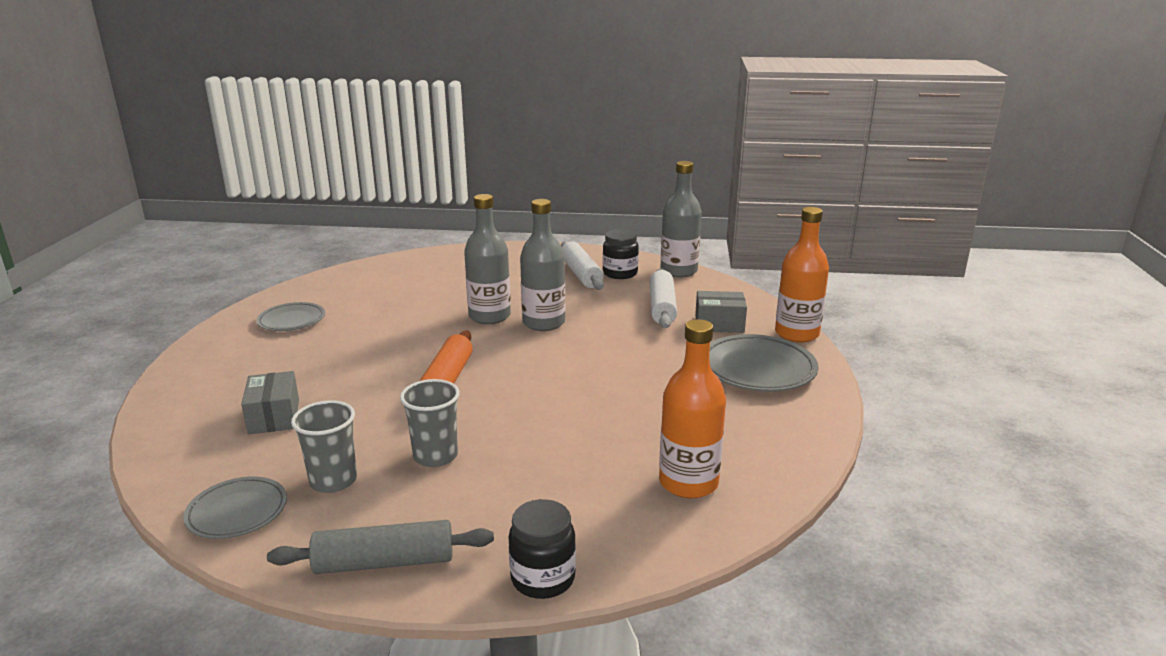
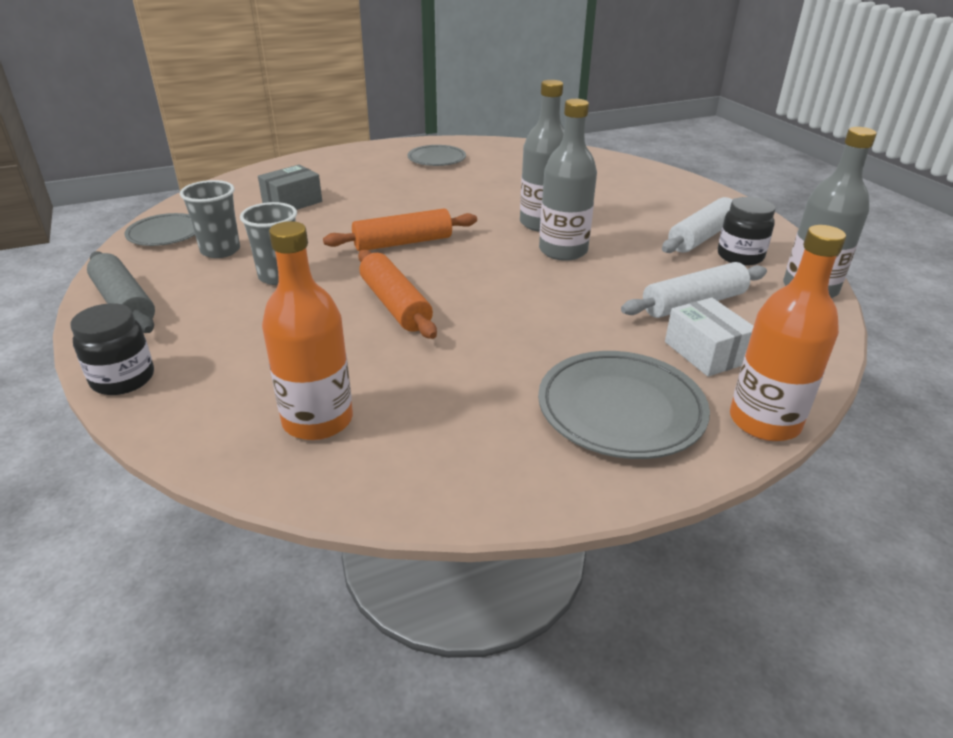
camera: 60 degrees right, 10 degrees up
grey box [695,291,747,333] -> white box [665,298,754,377]
none -> orange rolling pin [358,250,437,339]

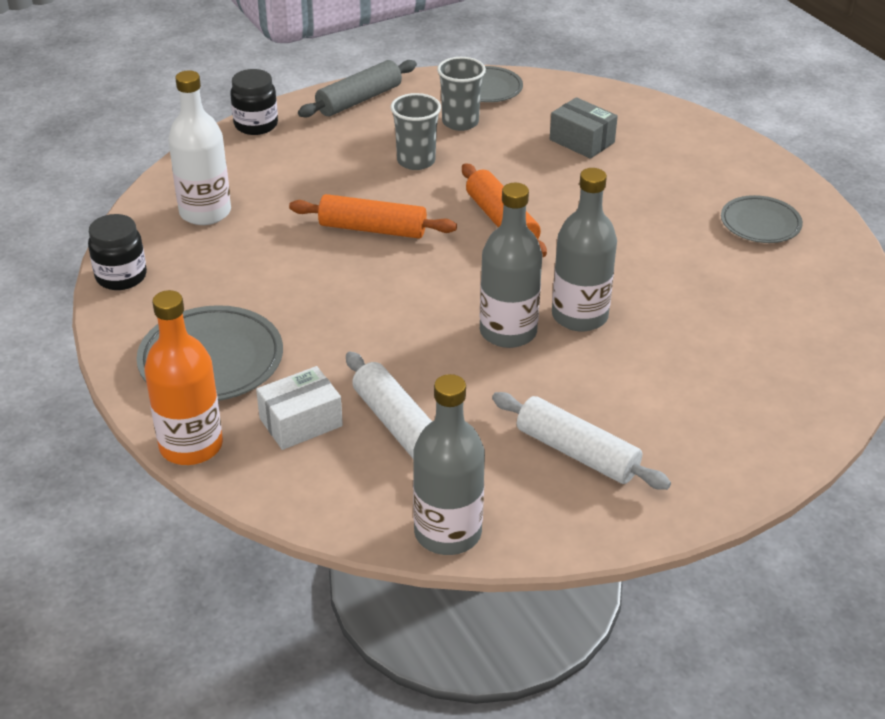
camera: 85 degrees right, 5 degrees up
orange bottle [262,221,353,440] -> white bottle [168,70,231,225]
orange rolling pin [358,250,437,339] -> orange rolling pin turned 45 degrees clockwise [289,194,457,239]
black jar [718,197,775,266] -> black jar moved to [88,214,147,290]

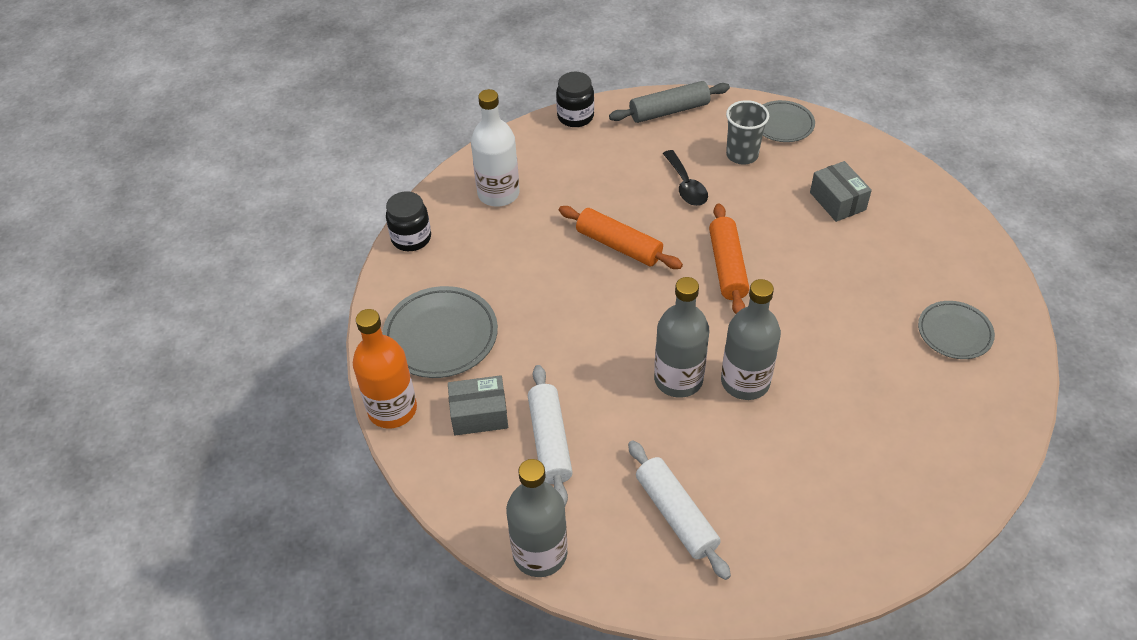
camera: 25 degrees right, 10 degrees up
white box [256,366,343,450] -> grey box [448,375,508,435]
grey cup [391,93,441,170] -> black spoon [663,150,708,206]

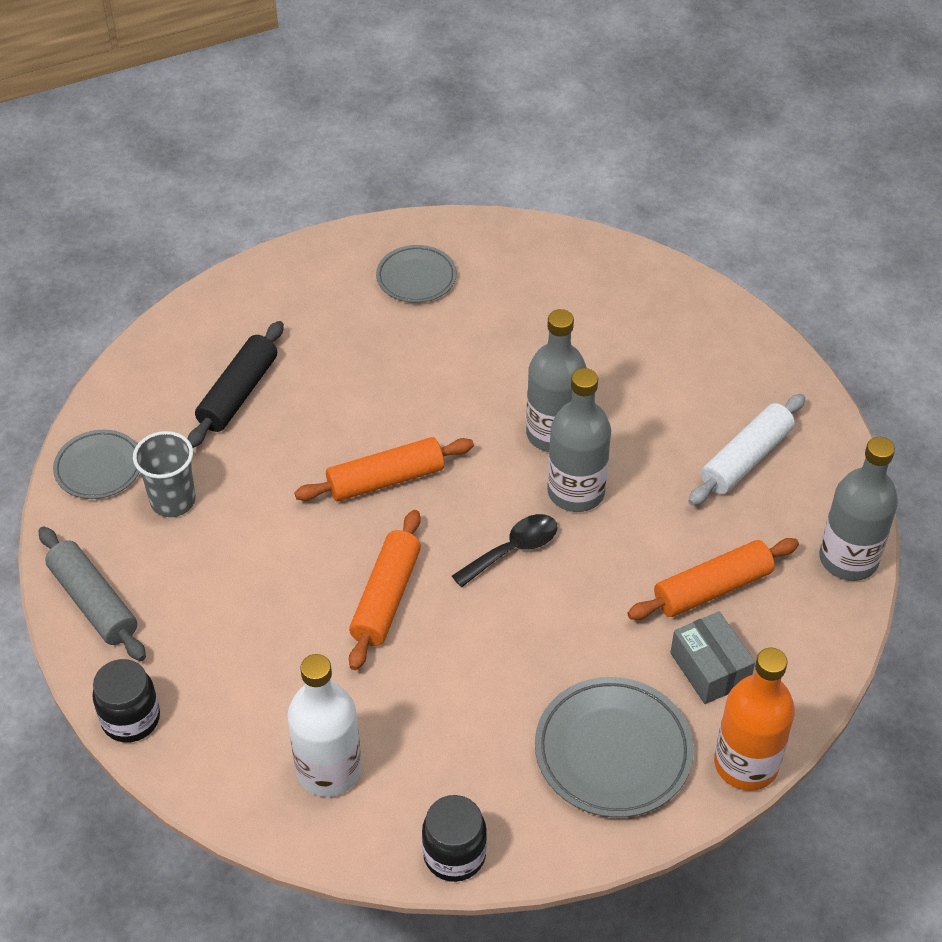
camera: 110 degrees left, 0 degrees up
white rolling pin [528,365,573,506] -> orange rolling pin [627,538,799,620]
black spoon [663,150,708,206] -> black spoon moved to [452,514,557,587]
grey box [810,161,872,222] -> black rolling pin [188,321,284,448]

